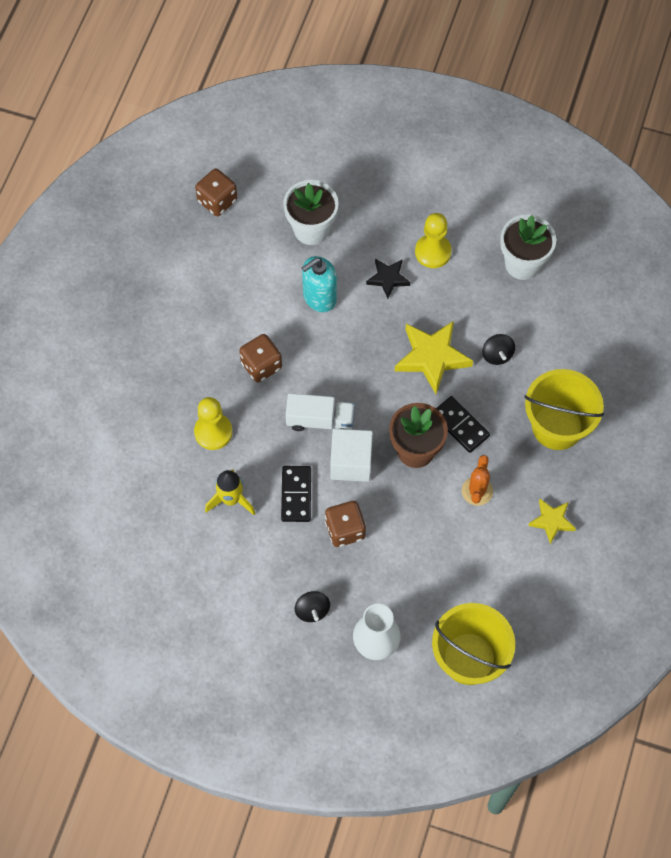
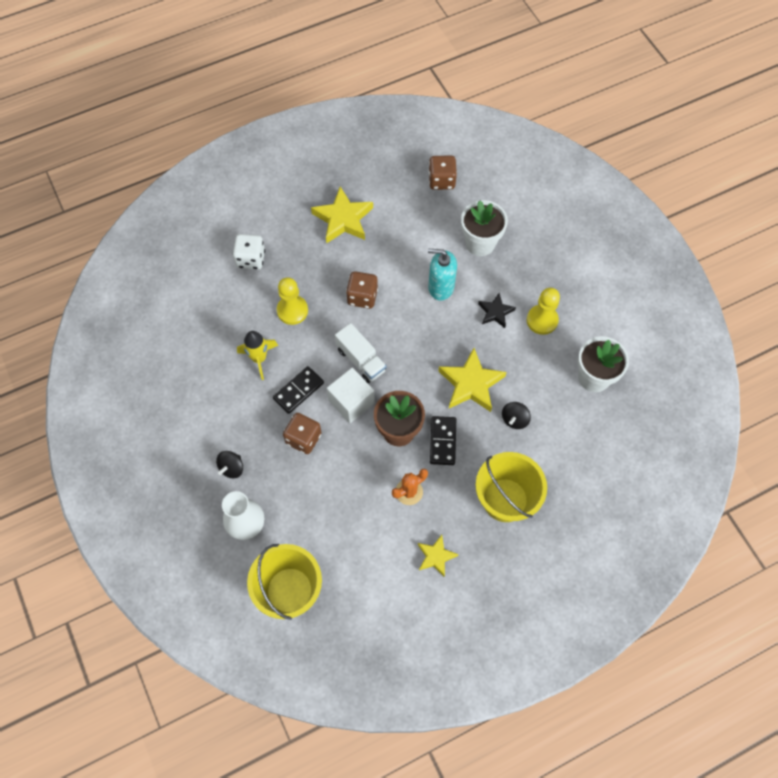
camera: 45 degrees right, 0 degrees up
none -> white dice [233,234,265,270]
none -> yellow star [311,187,373,244]

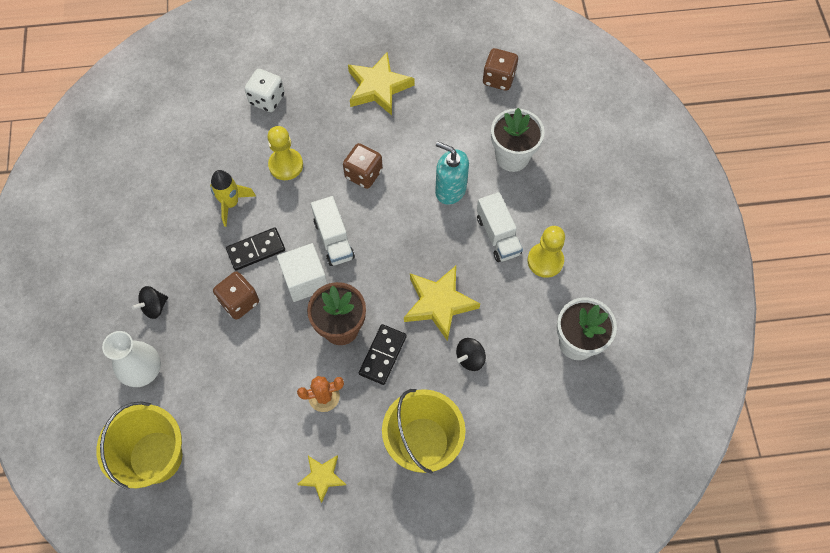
camera: 20 degrees right, 0 degrees up
black star [478,293,516,328] -> white truck [477,192,523,262]

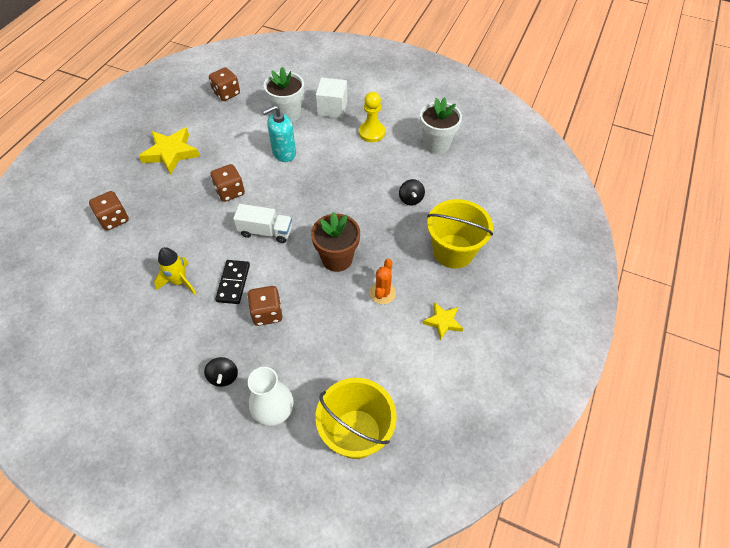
camera: 60 degrees left, 10 degrees down
white dice [245,69,285,112] -> brown dice [89,191,129,230]
yellow pawn [267,126,303,180] -> none
white cube [277,243,327,302] -> white cube moved to [316,77,348,118]
black domino [359,324,407,385] -> none
yellow star [404,266,480,341] -> none
white truck [477,192,523,262] -> none

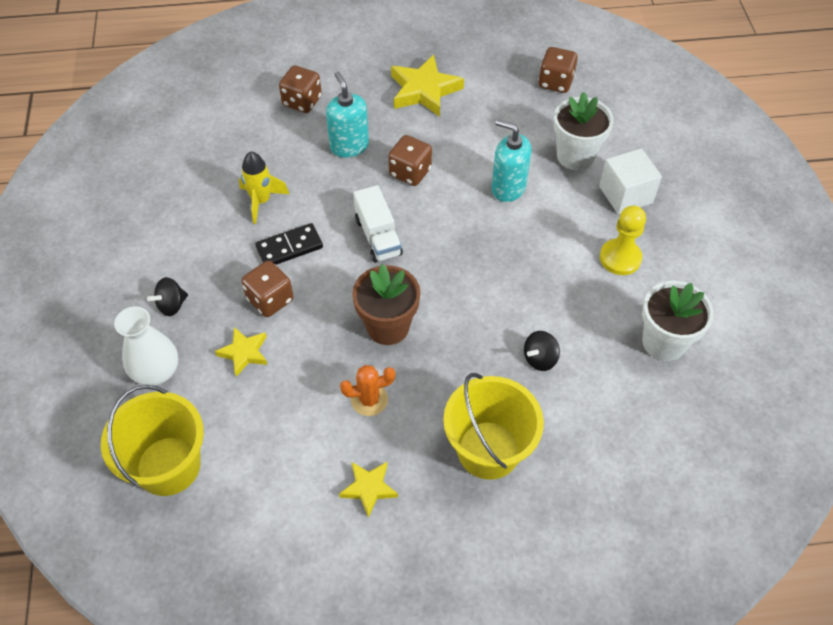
camera: 60 degrees right, 0 degrees up
none -> yellow star [215,327,268,377]
none -> turquoise soap dispenser [326,72,369,158]

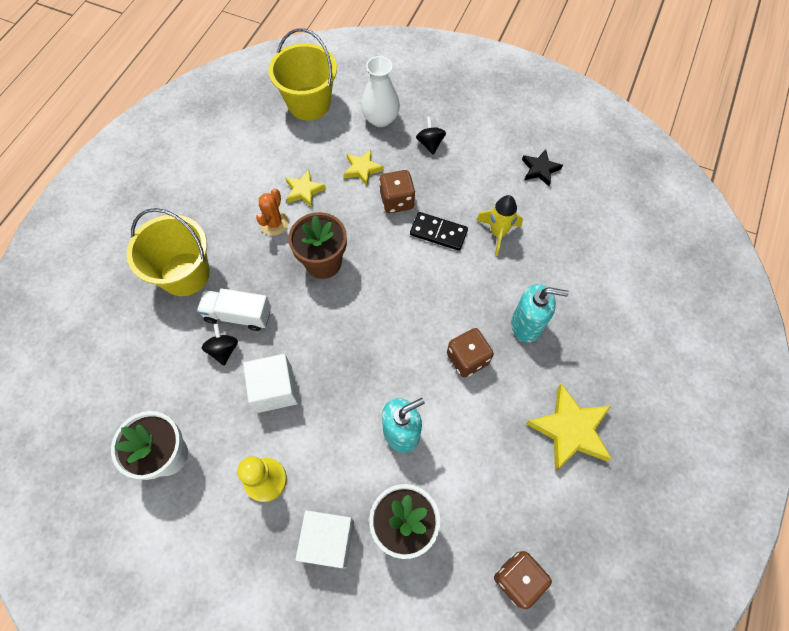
camera: 120 degrees right, 10 degrees up
black domino [255,223,323,265] -> black domino turned 75 degrees counterclockwise [410,212,468,251]
brown dice [279,65,322,113] -> none
yellow star [339,462,398,518] -> yellow star moved to [285,170,326,207]
white truck [353,185,403,263] -> white truck moved to [197,288,271,331]
none -> white cube [243,354,298,413]
none -> black star [522,149,563,186]

